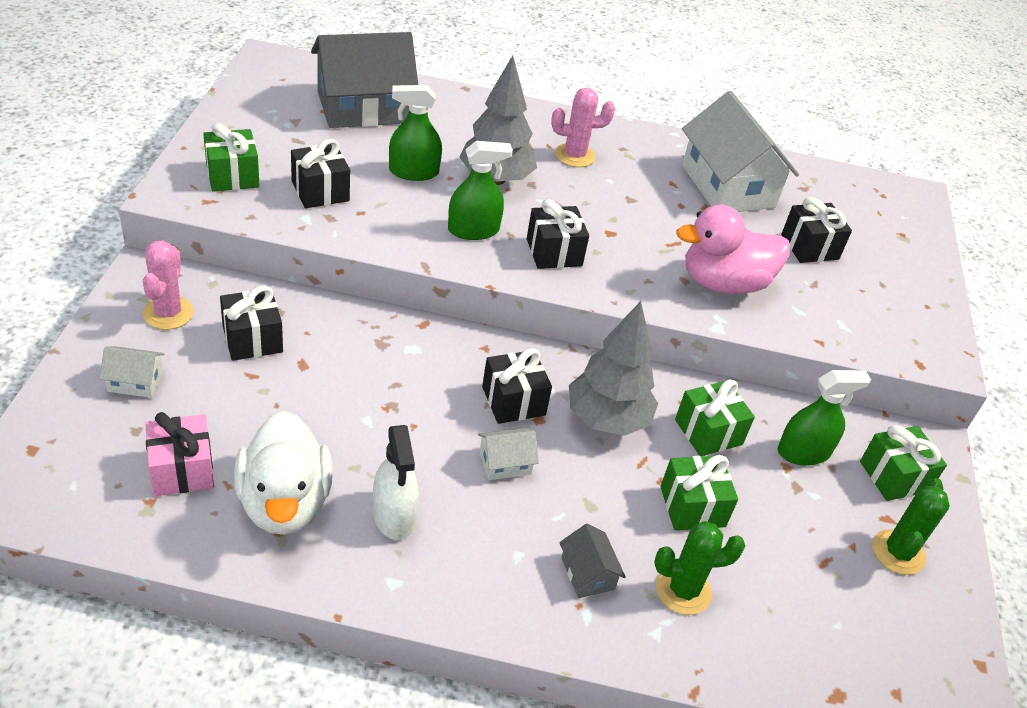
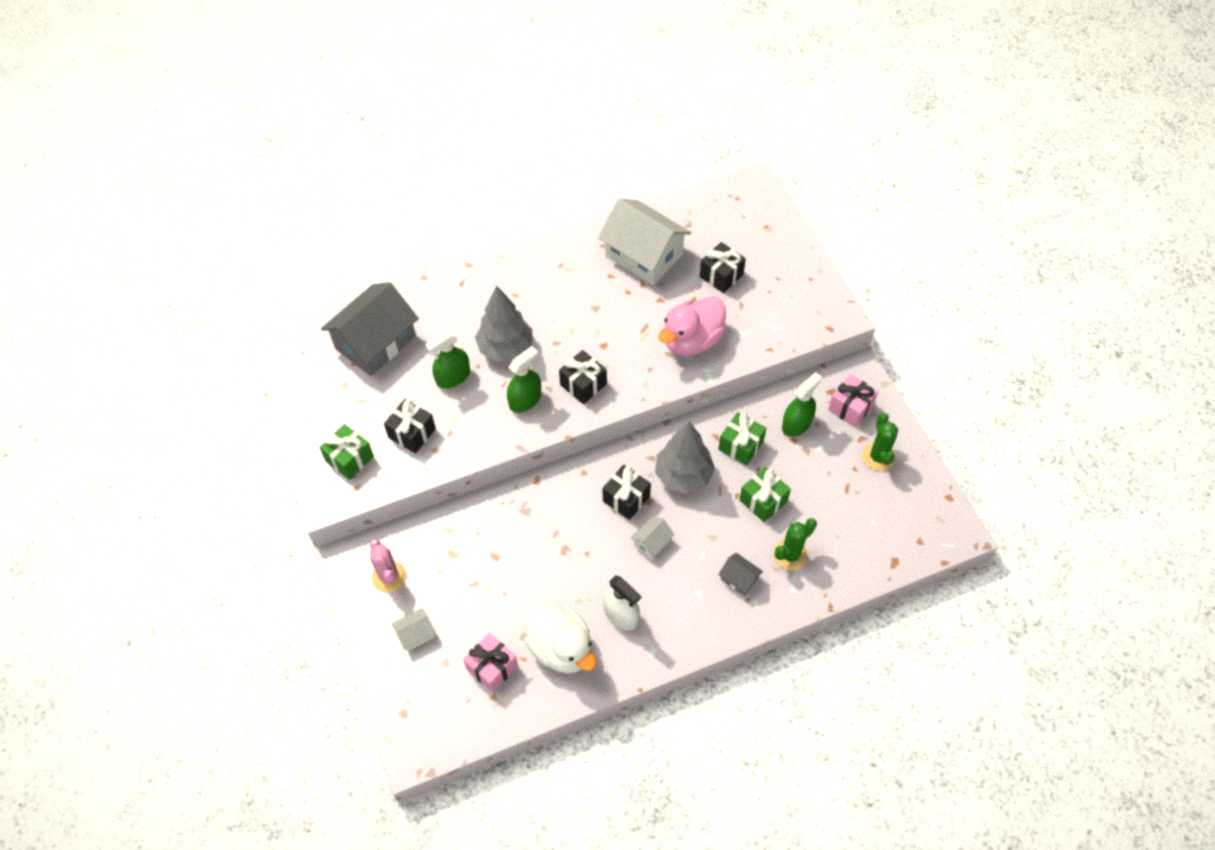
camera: 25 degrees left, 15 degrees up
black gift [220,286,283,361] -> none
pink cactus [551,88,615,167] -> none
green gift [860,425,947,501] -> pink gift [828,374,878,427]

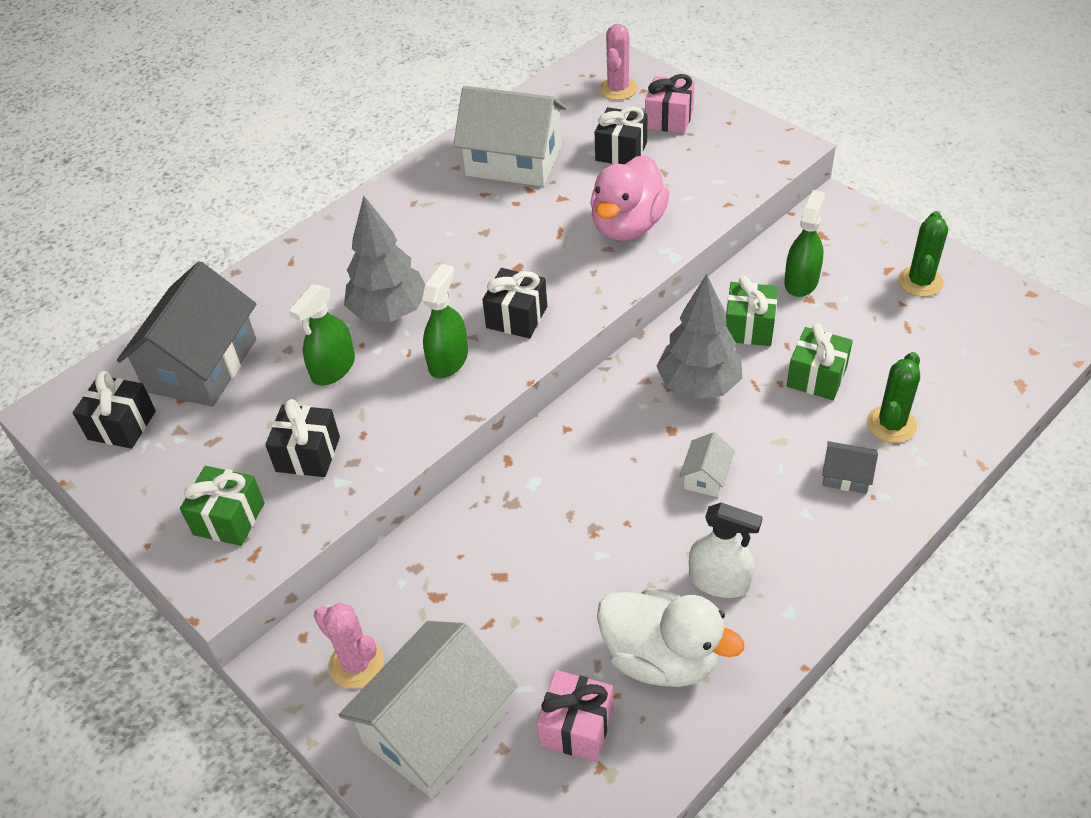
camera: 20 degrees left, 10 degrees down
white house [392,608,435,651] -> white house [339,621,518,799], size x2.33
black gift [602,465,651,520] -> black gift moved to [73,371,156,449]
pink gift [828,374,878,427] -> pink gift moved to [645,74,695,134]
green cactus [862,413,898,471] -> green cactus turned 45 degrees clockwise [898,211,948,297]
none -> pink cactus [599,24,638,100]

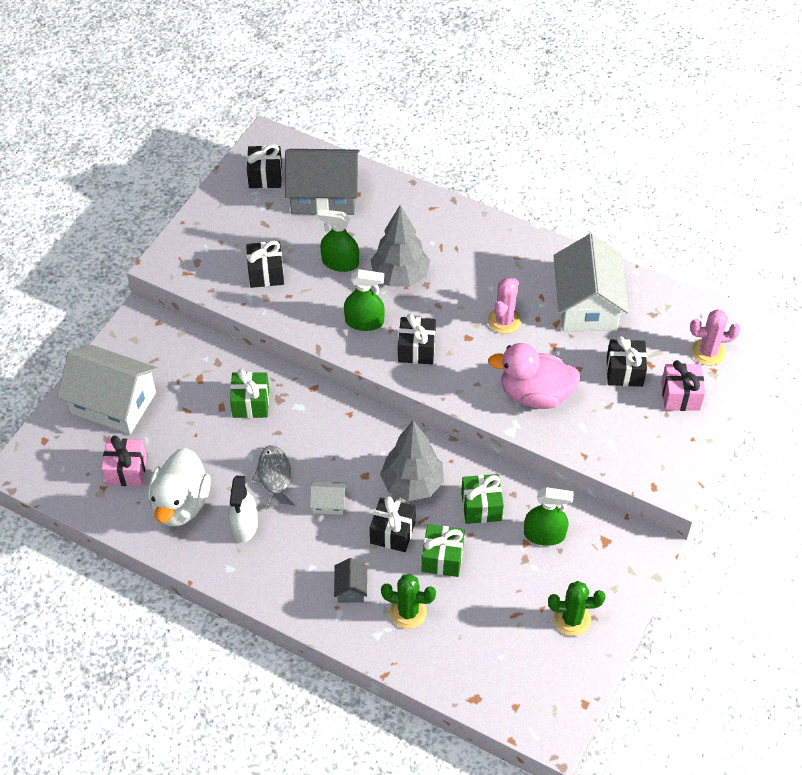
camera: 70 degrees right, 5 degrees up
green gift [180,466,265,546] -> green gift moved to [230,369,269,418]
pink cactus [314,603,384,689] -> pink cactus moved to [488,278,521,334]
none -> grey fish [252,445,295,510]
none -> black gift [370,496,416,552]

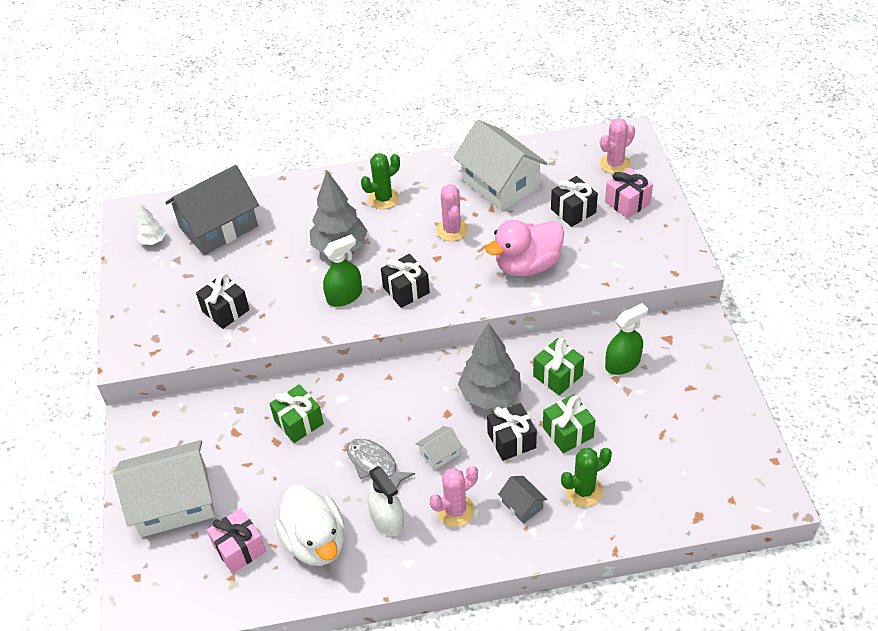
camera: 35 degrees left, 5 degrees down
black gift [247,144,282,188] -> white tree [137,204,166,245]
green spray bottle [317,209,359,272] -> none
green cactus [548,581,605,636] -> green cactus moved to [361,153,400,209]
none -> pink cactus [430,466,478,527]

